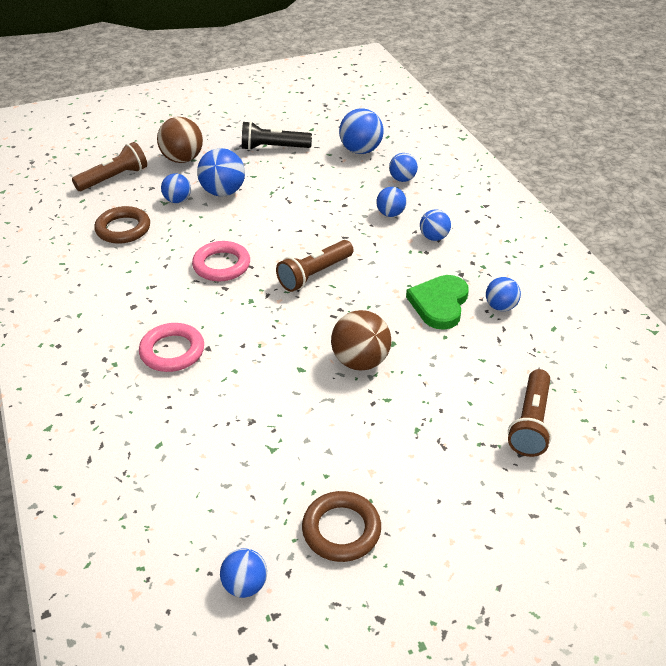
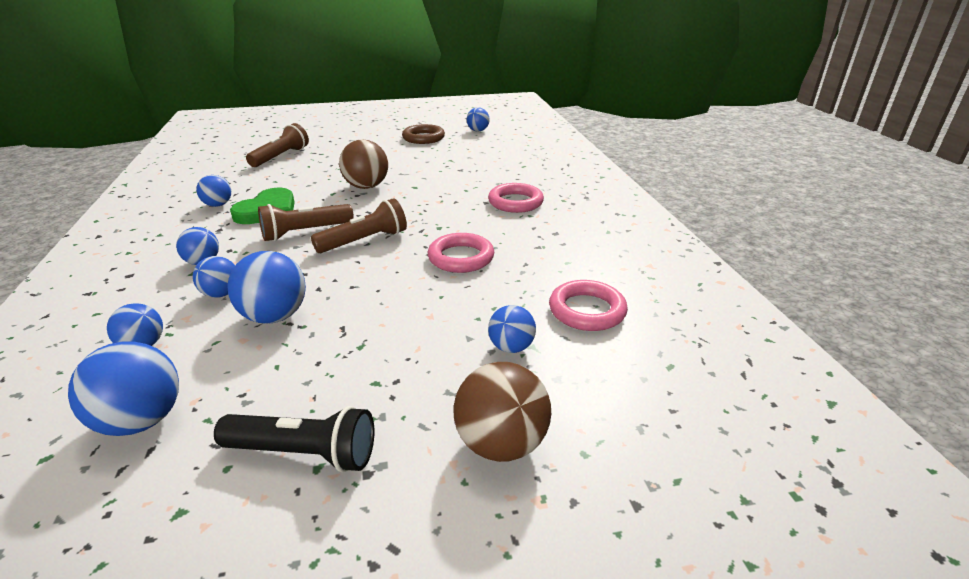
camera: 170 degrees left, 10 degrees down
brown flashlight [72,142,147,191] -> brown flashlight moved to [258,204,354,241]
brown ring [94,206,150,244] -> pink ring [549,280,628,331]
blue ball [197,148,245,196] -> blue ball moved to [227,251,306,324]

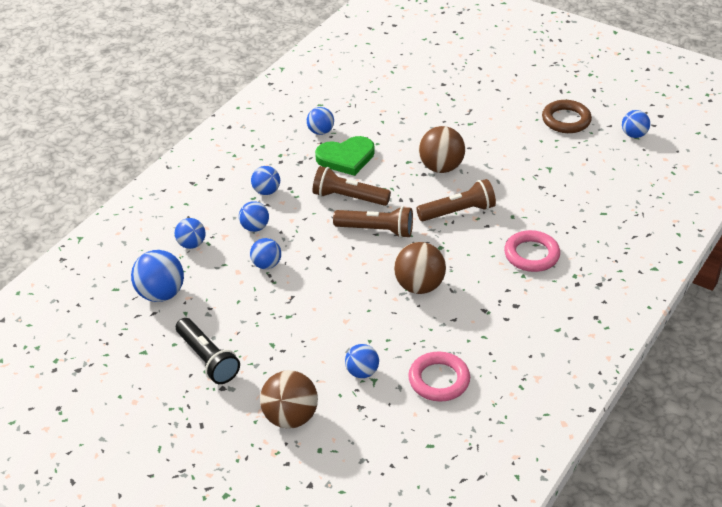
camera: 45 degrees right, 10 degrees up
blue ball [227,251,306,324] -> blue ball [250,238,281,269], size x0.62
brown flashlight [246,123,309,167] -> brown flashlight moved to [416,179,496,221]
pink ring [428,233,494,273] -> brown ball [394,242,446,294]

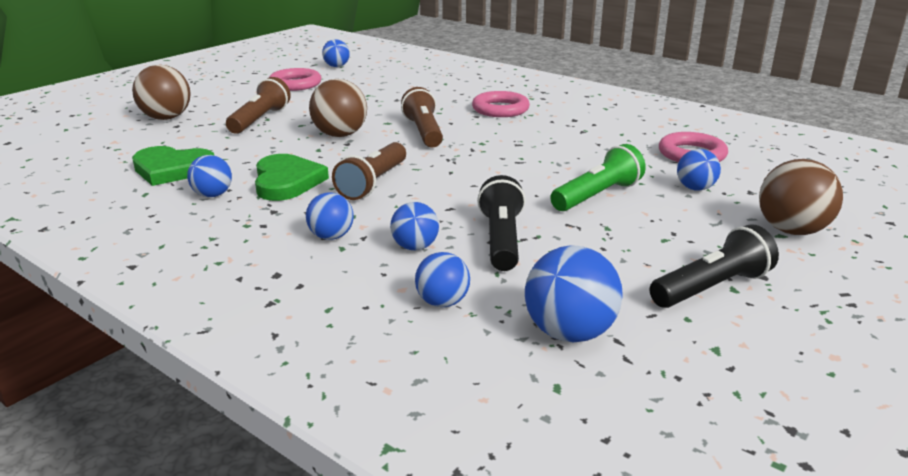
camera: 85 degrees left, 15 degrees down
blue ball [250,238,281,269] -> black flashlight [477,175,525,271]
brown flashlight [333,206,413,238] -> brown flashlight moved to [226,77,291,134]
brown ball [394,242,446,294] -> brown ball moved to [132,65,191,120]
brown ring [542,100,592,133] -> pink ring [269,68,322,91]
none -> green heart [132,146,215,186]
none -> green flashlight [550,144,646,211]

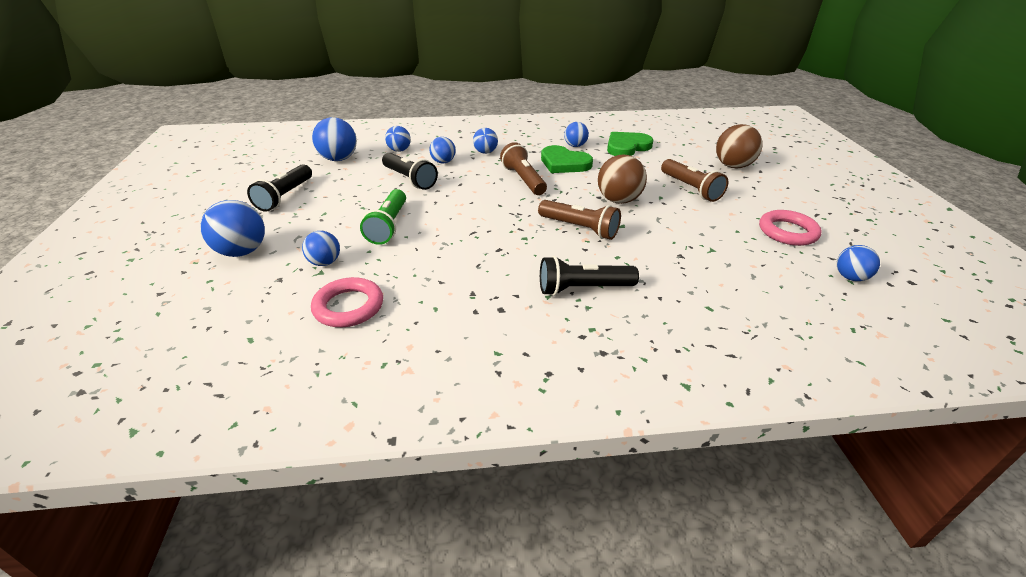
camera: 135 degrees right, 10 degrees up
pink ring [472,91,530,117] -> black flashlight [540,256,639,296]
brown ball [759,159,843,235] -> blue ball [200,200,265,257]

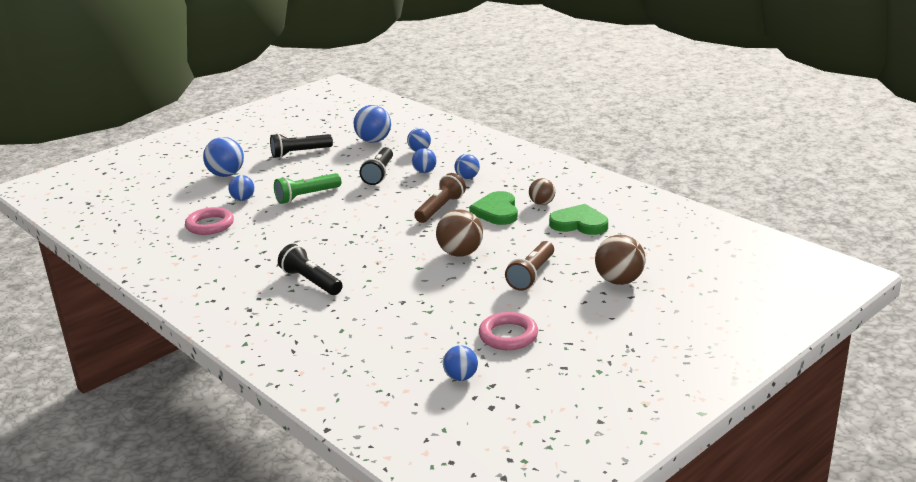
camera: 55 degrees right, 10 degrees down
brown flashlight [538,200,621,240] -> none
blue ball [564,122,589,147] -> brown ball [529,178,555,205]

